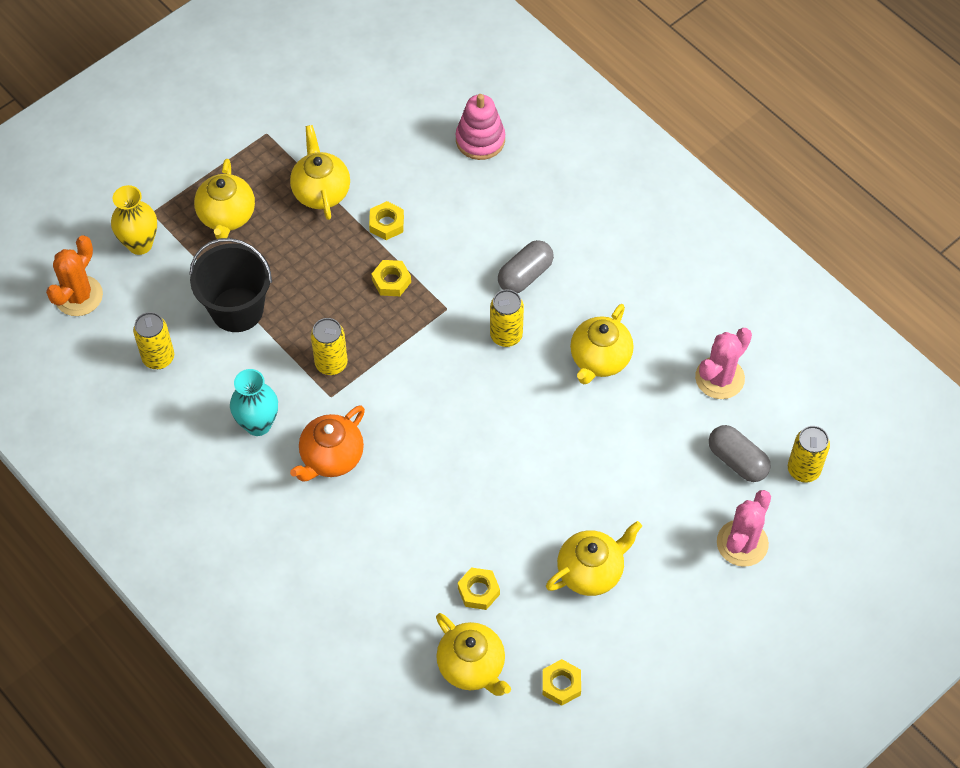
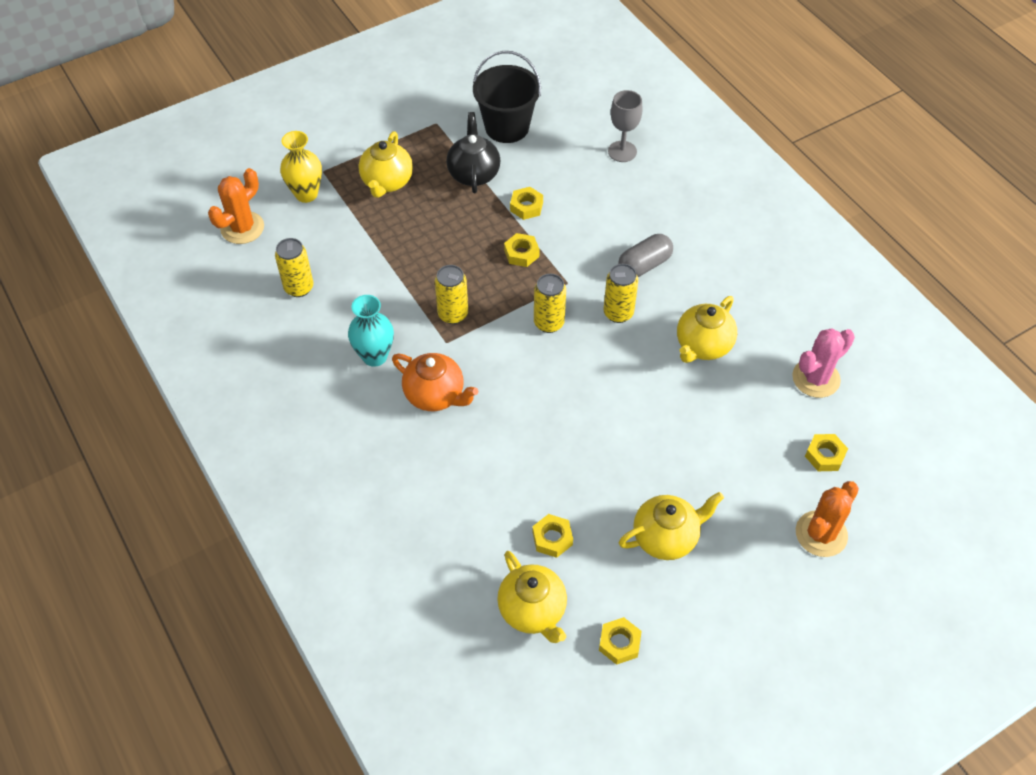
camera: 10 degrees right, 5 degrees down
black bucket [189,238,272,332] -> black bucket moved to [473,51,541,143]
yellow teapot [290,125,350,220] -> black teapot [446,112,500,193]
orange teapot [290,405,365,482] -> orange teapot turned 105 degrees counterclockwise [392,353,478,411]
pink stacking toy [456,94,505,160] -> grey goblet [608,90,643,162]
grey capsule [709,425,771,482] -> yellow nut [805,434,848,471]
pink cactus [717,490,771,567] -> orange cactus [796,481,859,557]
yellow can [788,426,830,483] -> yellow can moved to [534,274,566,333]

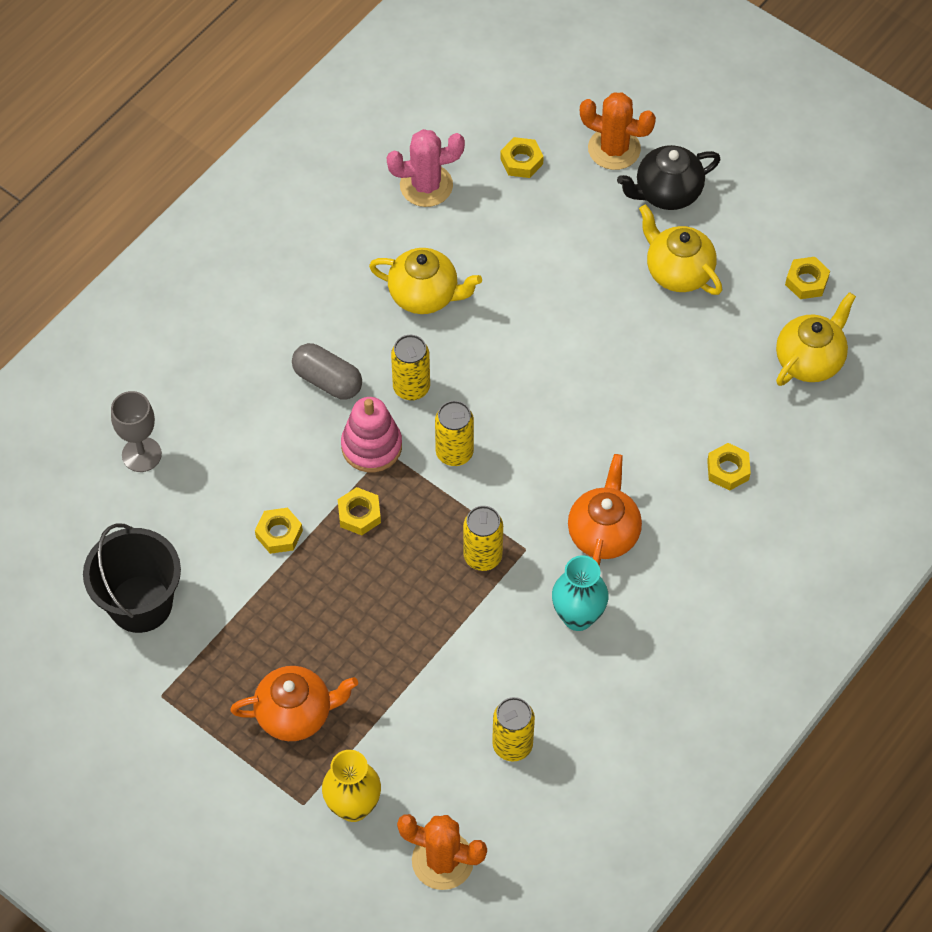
camera: 110 degrees left, 5 degrees up
yellow teapot [359,131,413,198] -> orange teapot [230,666,358,741]
black teapot [446,112,500,193] -> black teapot moved to [617,145,720,210]
yellow nut [532,514,573,558] -> yellow nut moved to [707,443,751,491]
pink cactus [792,328,855,398] -> pink cactus turned 45 degrees counterclockwise [386,129,465,207]
none -> pink stacking toy [341,397,402,472]

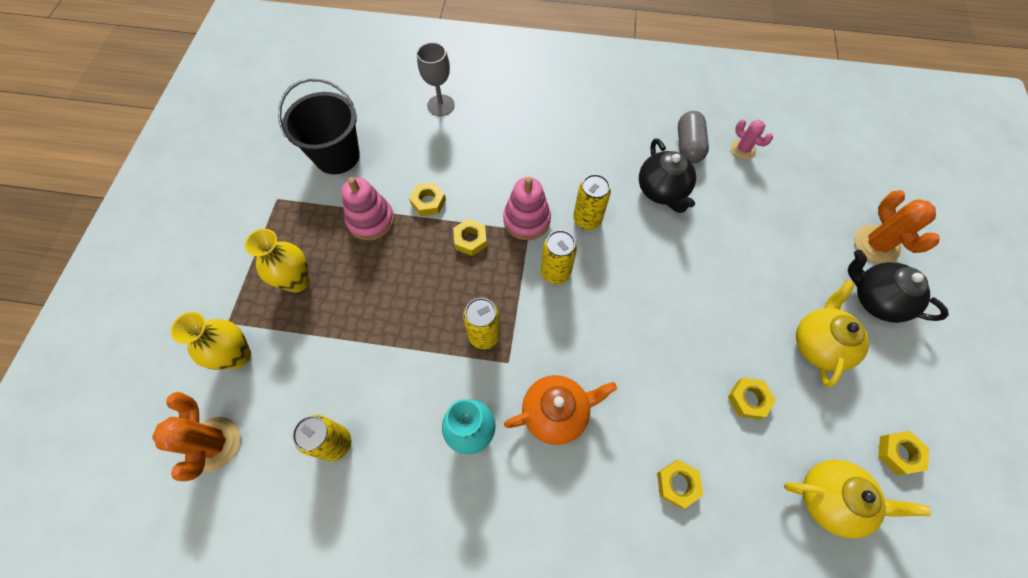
camera: 60 degrees right, 5 degrees up
orange teapot [230,666,358,741] -> yellow vase [245,229,310,292]
grey capsule [292,343,362,400] -> grey capsule moved to [678,111,709,163]
yellow teapot [369,248,482,314] -> black teapot [639,139,696,213]
pink cactus [386,129,465,207] -> pink cactus [731,119,773,159], size x0.61
yellow nut [500,137,544,178] -> yellow nut moved to [728,378,776,420]
none -> pink stacking toy [342,177,394,241]

